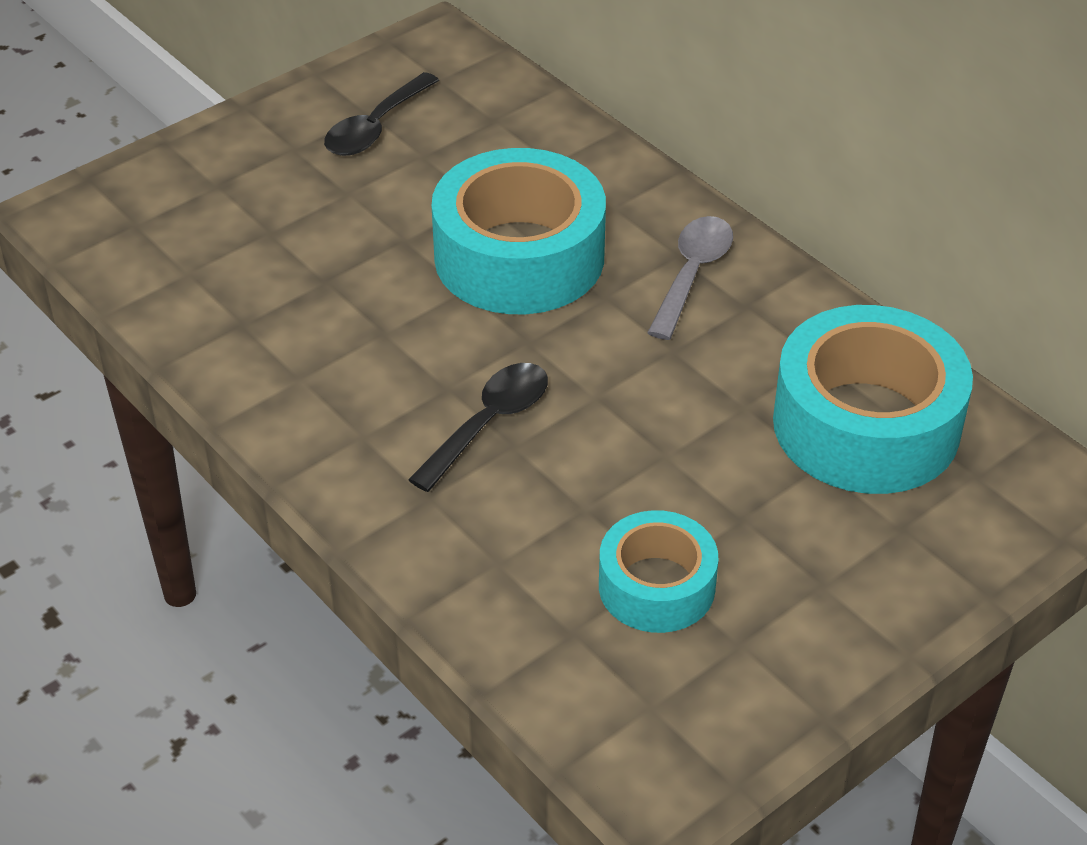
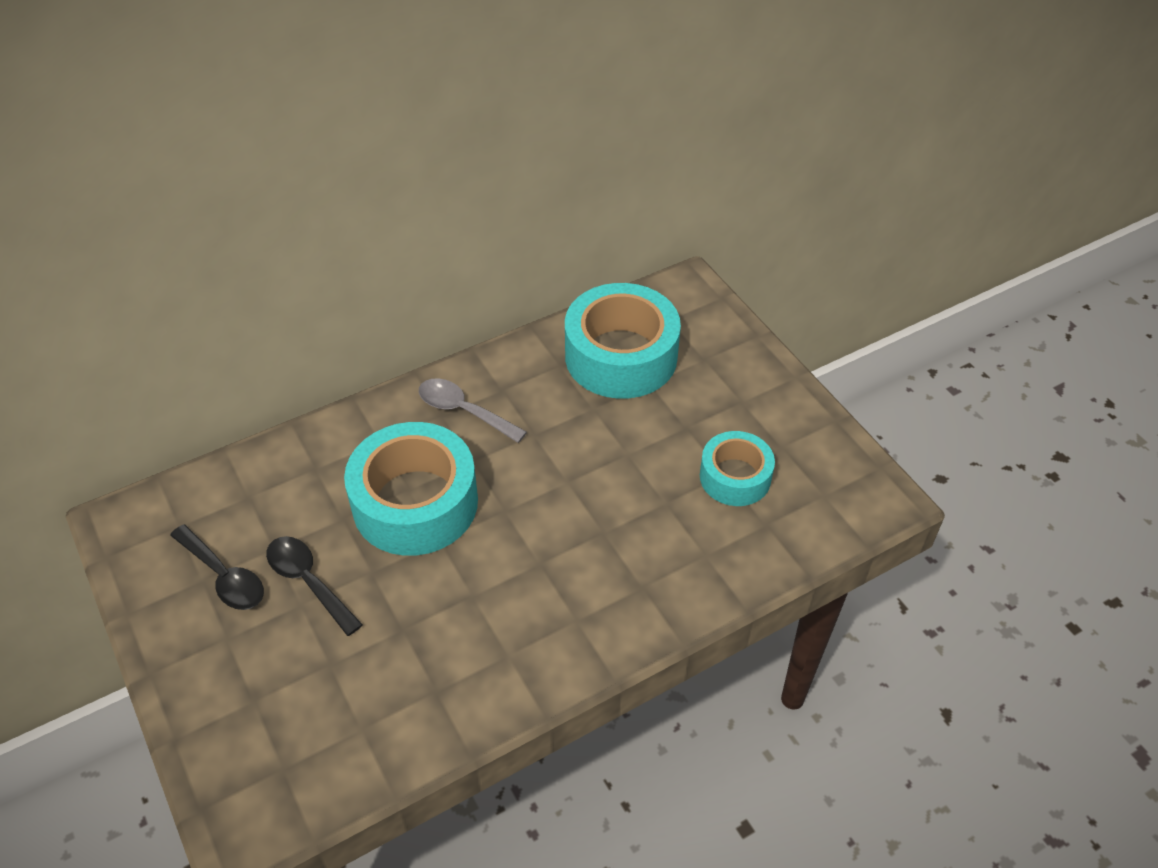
camera: 80 degrees left, 5 degrees up
black spoon [408,363,548,492] -> black spoon moved to [266,536,363,636]

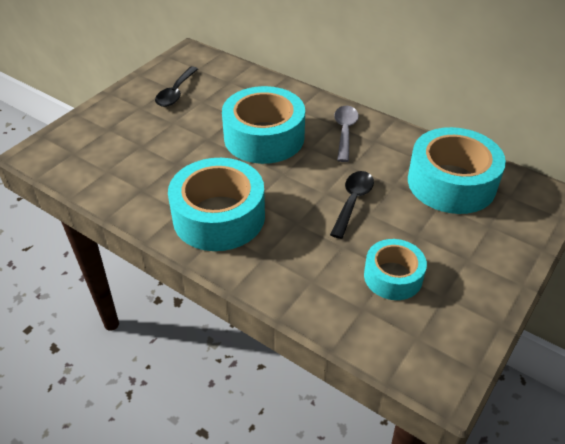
camera: 65 degrees right, 5 degrees down
black spoon [266,536,363,636] -> black spoon moved to [330,171,374,239]
none -> turquoise tape [168,158,265,251]

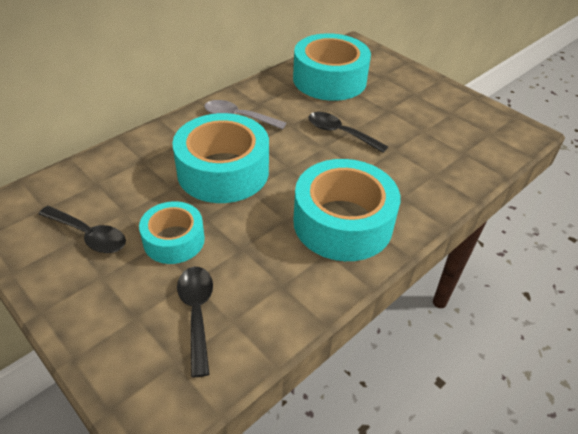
camera: 80 degrees left, 0 degrees up
turquoise tape [364,239,427,300] -> turquoise tape moved to [139,201,205,264]
none -> black spoon [177,267,213,377]

